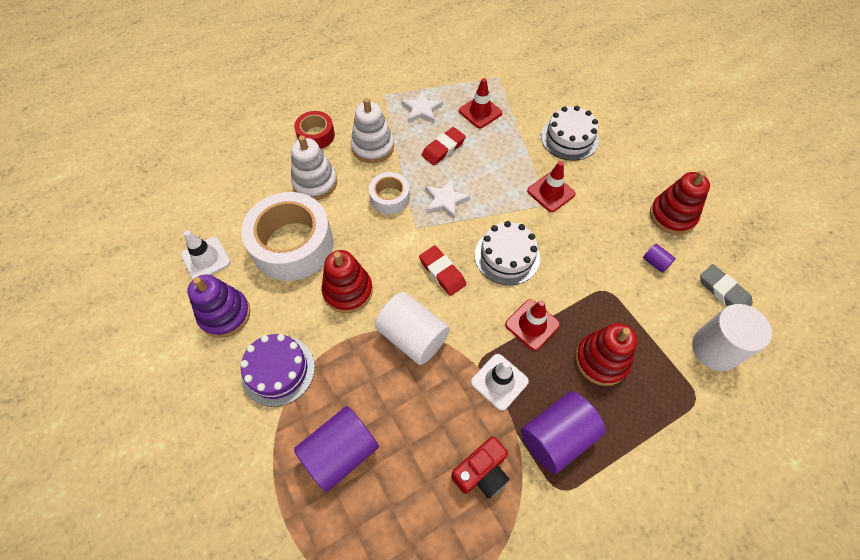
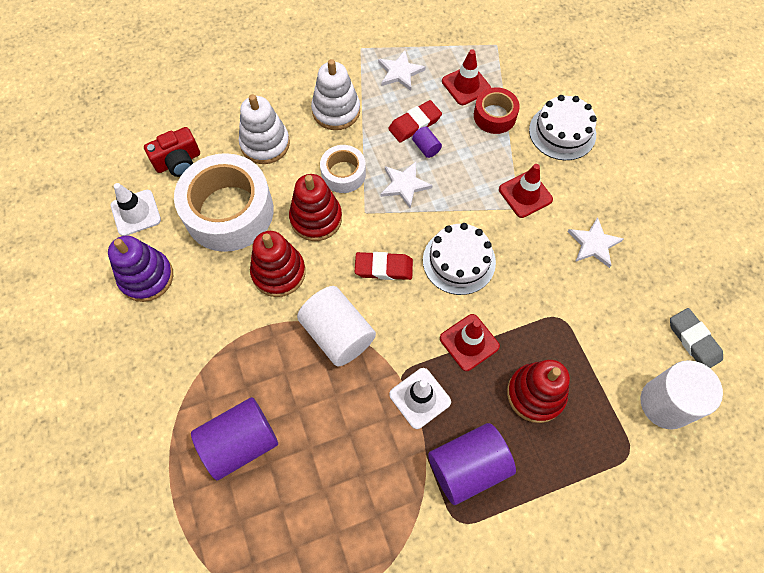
camera: 10 degrees right, 5 degrees up
purple cake [240,334,315,407] -> none
red tape [294,111,335,149] -> red tape moved to [474,87,520,134]
red eraser [419,246,466,296] -> red eraser turned 60 degrees counterclockwise [355,252,413,280]
red camera [451,436,509,499] -> red camera moved to [144,127,200,177]
purple cylinder [643,244,676,273] -> purple cylinder moved to [412,127,442,158]
red stacking toy [650,170,710,235] -> red stacking toy moved to [289,174,342,241]
none -> white star [568,217,623,268]

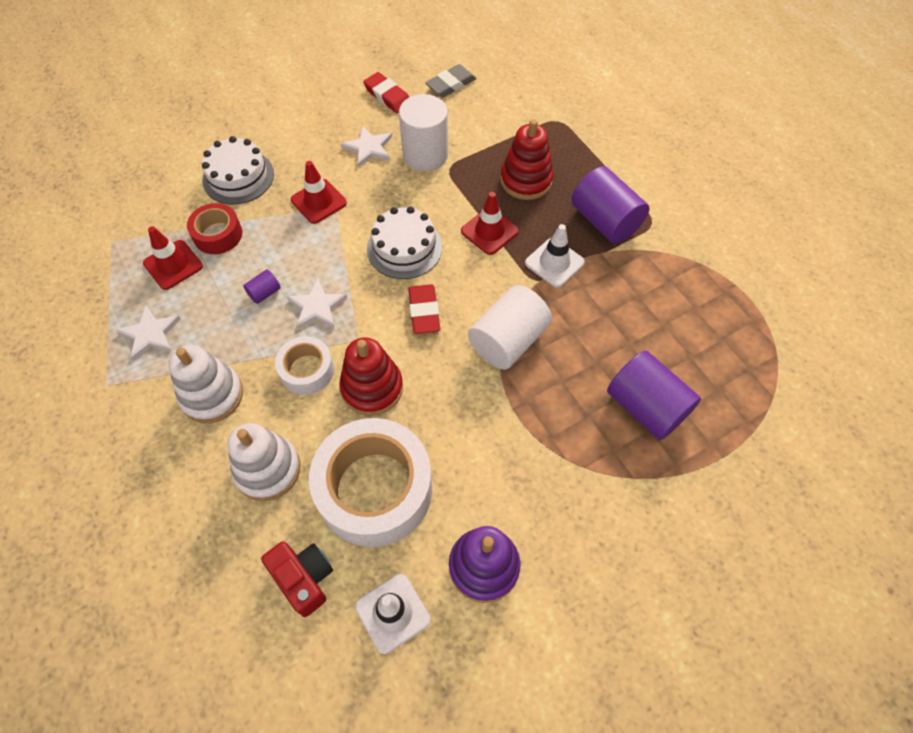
camera: 100 degrees left, 5 degrees down
red stacking toy [250,231,306,297] -> none
red eraser [388,100,442,142] -> red eraser moved to [363,72,409,114]
white cylinder [640,360,723,430] -> white cylinder moved to [399,94,448,171]

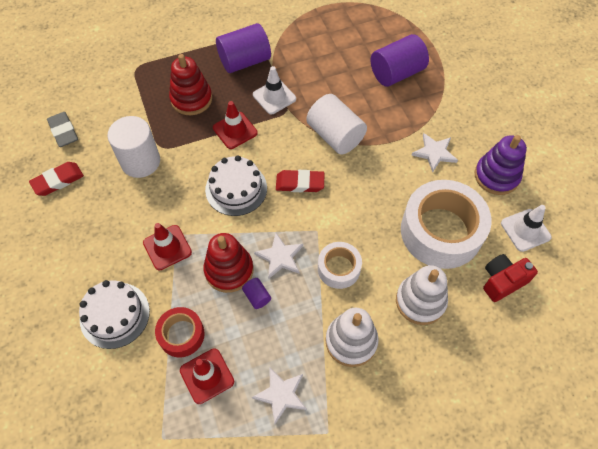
camera: 80 degrees left, 0 degrees up
red stacking toy [339,337,403,416] -> red stacking toy moved to [204,233,253,293]
white star [341,126,392,168] -> white star moved to [411,133,458,173]

